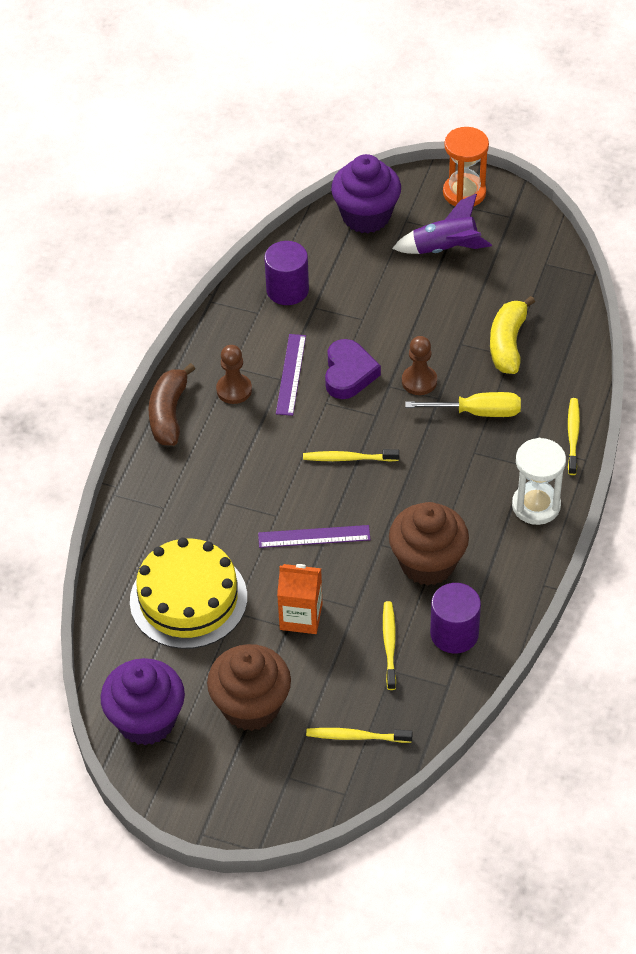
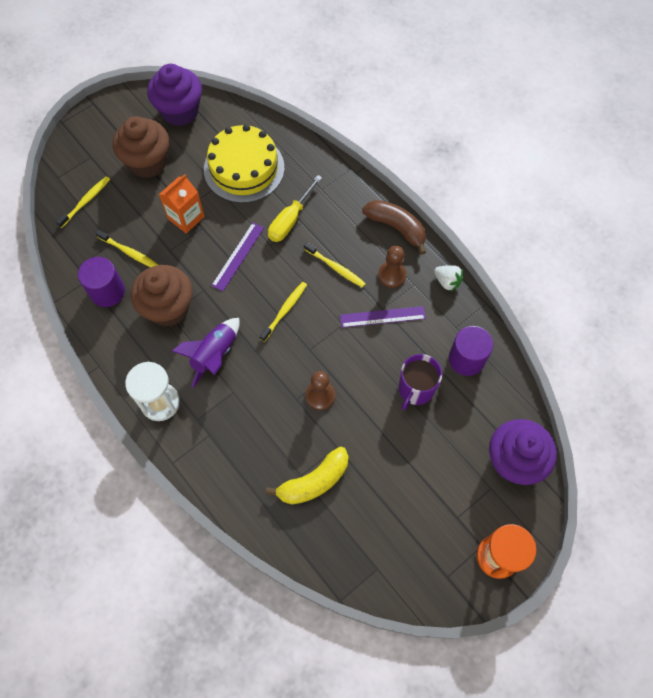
camera: 120 degrees right, 15 degrees up
purple ruler [276,334,306,416] -> purple ruler turned 45 degrees counterclockwise [340,306,426,328]
purple heart [325,339,381,399] -> none
purple rocket [392,194,492,254] -> purple rocket moved to [172,318,240,388]
yellow screwdriver [405,392,521,417] -> yellow screwdriver moved to [268,175,322,242]
yellow banana [490,296,535,374] -> yellow banana turned 105 degrees clockwise [266,447,349,504]
yellow toothbrush [568,398,580,475] -> yellow toothbrush moved to [304,242,366,288]
none -> purple mug [399,354,442,410]
none -> white strawberry [434,265,463,292]

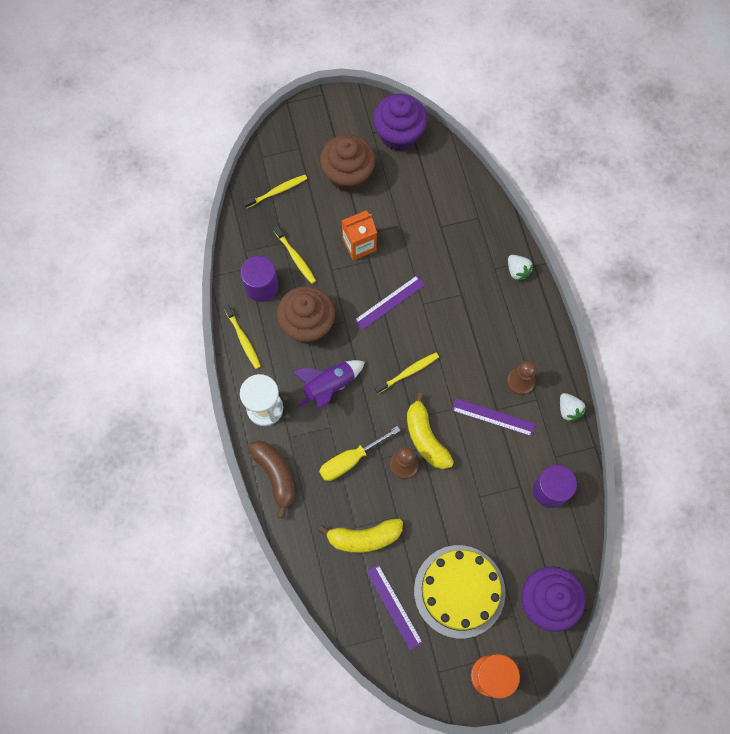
camera: 25 degrees right, 5 degrees up
yellow cake [204,124,284,203] -> yellow cake moved to [414,545,505,638]
yellow screwdriver [268,175,322,242] -> yellow screwdriver moved to [319,426,401,481]
yellow toothbrush [304,242,366,288] -> yellow toothbrush moved to [224,304,261,369]
brown banana [362,200,426,255] -> brown banana moved to [248,440,295,518]
purple mug [399,354,442,410] -> none
none -> purple ruler [366,564,423,651]
none -> yellow banana [407,393,454,469]
none -> white strawberry [508,255,533,281]

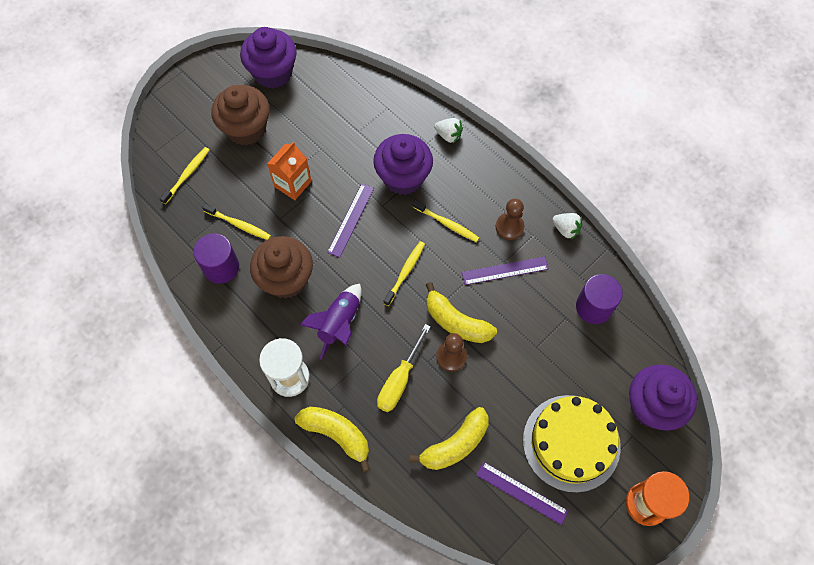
camera: 30 degrees left, 5 degrees down
yellow toothbrush [224,304,261,369] -> yellow toothbrush moved to [413,200,479,242]
brown banana [248,440,295,518] -> yellow banana [295,407,370,472]
none -> purple cupcake [373,134,433,195]

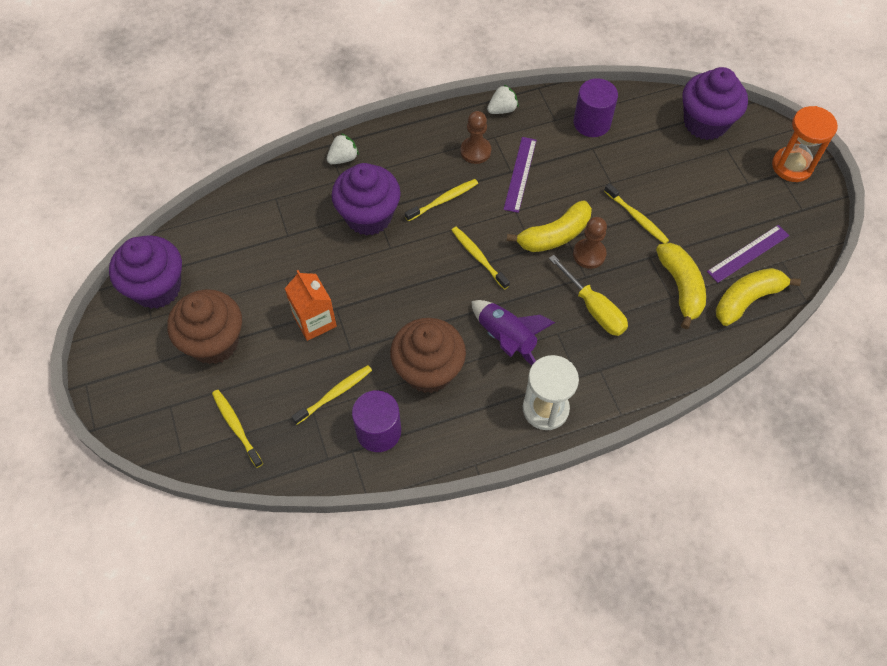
camera: 65 degrees left, 5 degrees down
yellow banana [295,407,370,472] -> yellow banana moved to [716,268,801,326]
purple ruler [327,184,374,258] -> none
yellow cake [523,395,621,493] -> none
none -> yellow toothbrush [604,183,669,244]

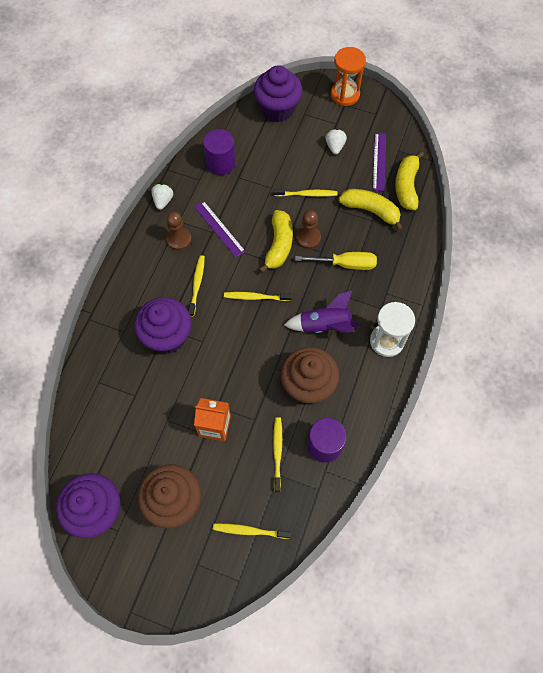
camera: 50 degrees left, 5 degrees up
white strawberry [327,133,359,164] -> white strawberry moved to [325,129,347,155]

